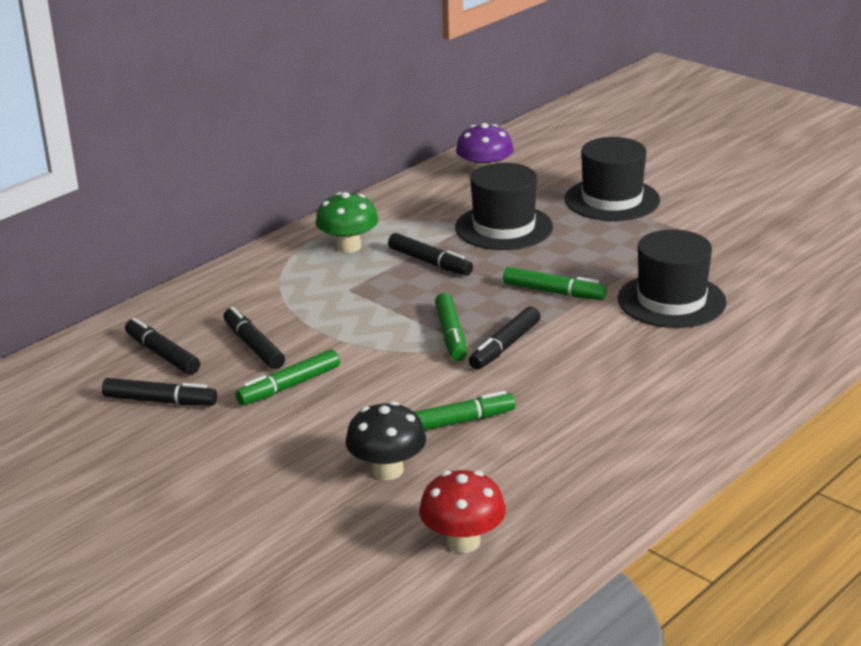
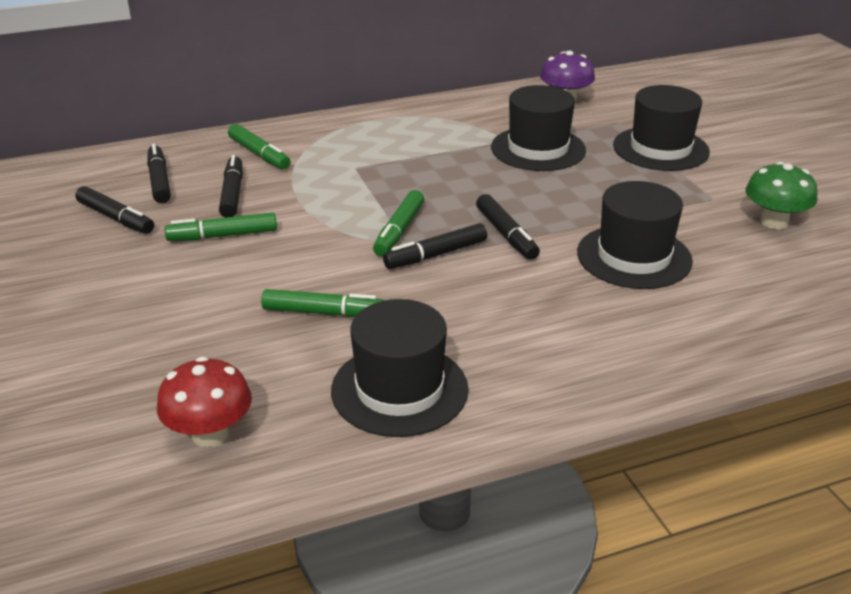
camera: 25 degrees right, 5 degrees up
green mushroom [315,192,379,253] -> green mushroom moved to [746,162,818,229]
black mushroom [346,401,426,480] -> none
black marker [388,233,473,276] -> black marker moved to [476,194,540,260]
green marker [503,267,607,300] -> green marker moved to [228,124,291,169]
none -> black hat [331,299,469,437]

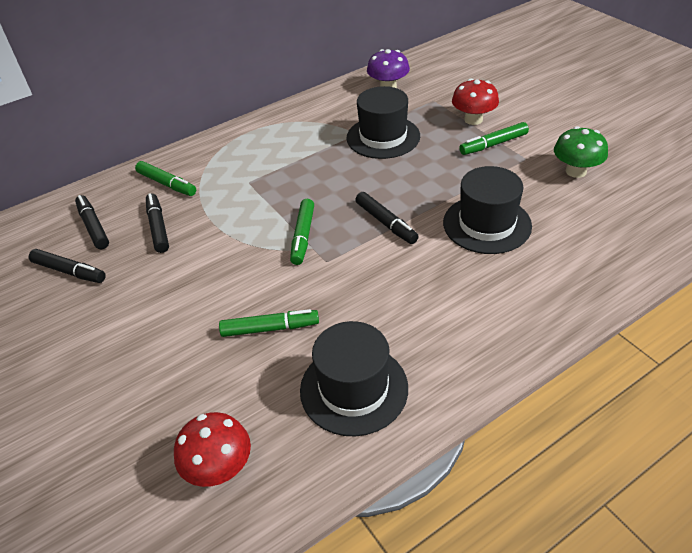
camera: 10 degrees left, 10 degrees up
green marker [164,213,277,241] -> green marker moved to [459,122,529,155]
black marker [383,223,487,269] -> none
black hat [613,85,710,171] -> red mushroom [452,78,499,125]

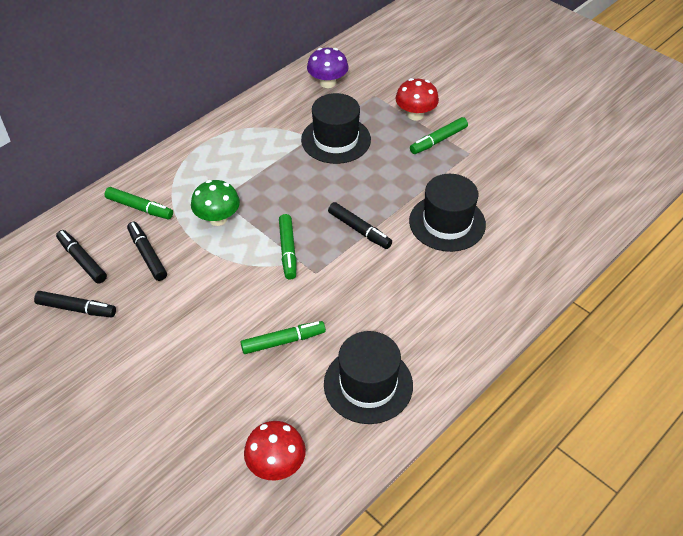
camera: 15 degrees left, 5 degrees up
green mushroom [554,126,608,178] -> green mushroom moved to [191,180,240,226]

